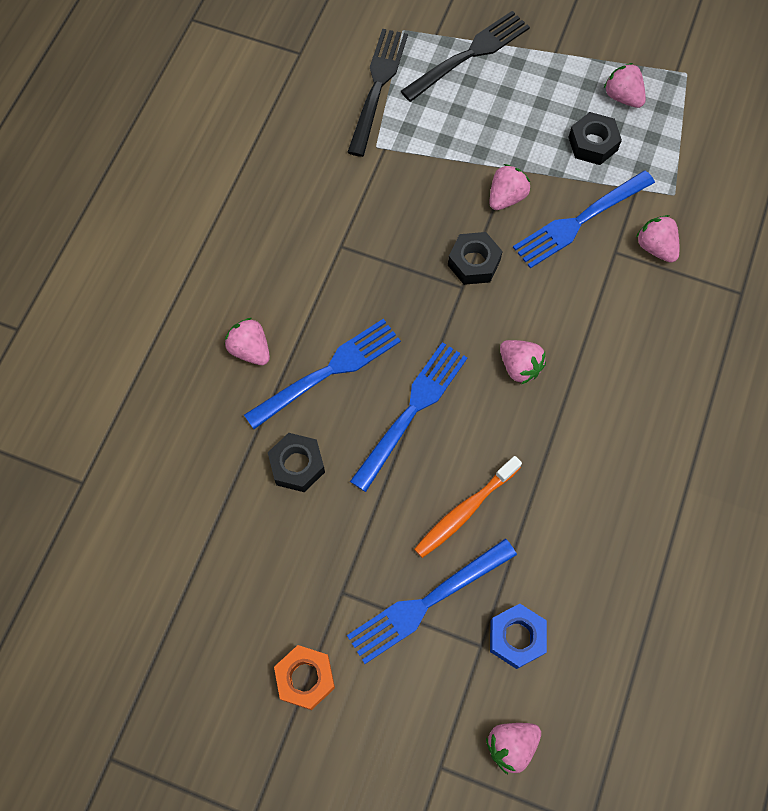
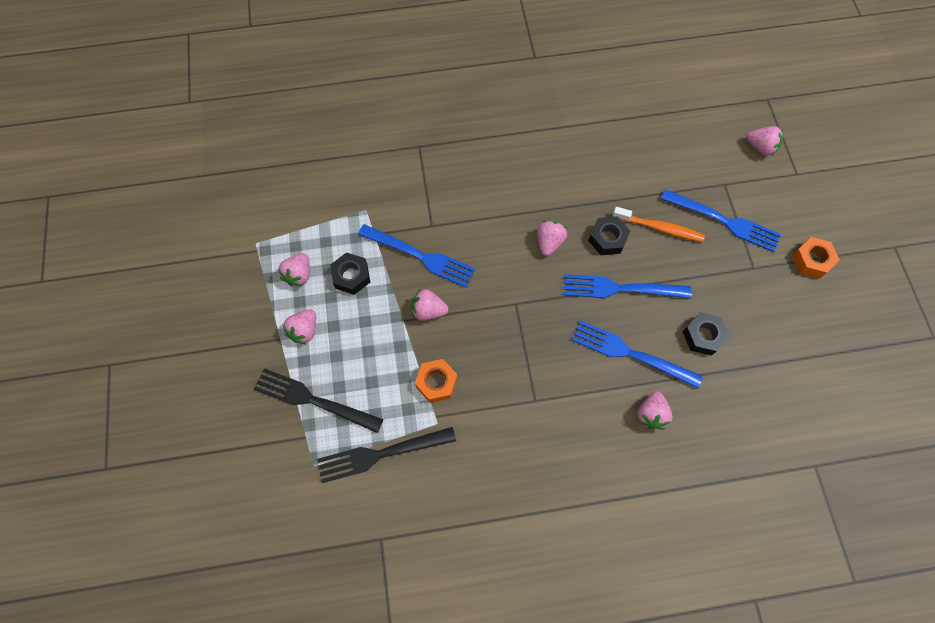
camera: 120 degrees left, 0 degrees up
black nut [448,232,503,285] -> black nut moved to [588,216,630,255]
blue nut [490,604,547,669] -> none
pink strawberry [636,215,679,263] -> pink strawberry moved to [283,309,316,344]
none -> orange nut [415,359,458,403]

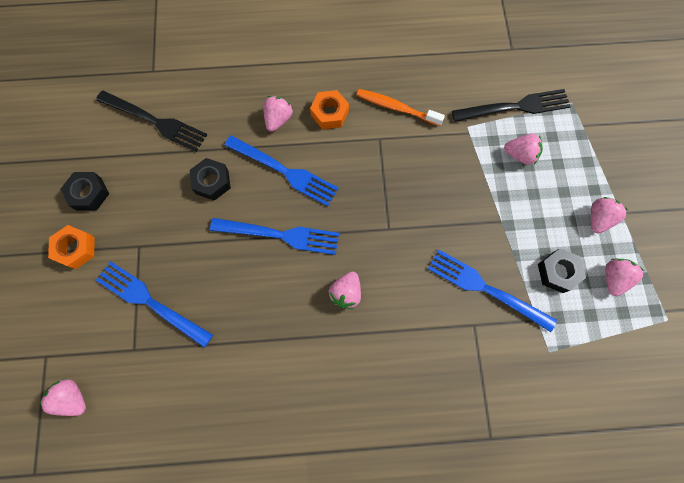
camera: 175 degrees left, 5 degrees up
black fork [254,368,383,433] -> black fork moved to [96,90,207,152]
pink strawberry [412,289,448,320] -> pink strawberry moved to [504,134,543,165]
orange nut [415,359,458,403] -> orange nut moved to [310,90,349,129]
black nut [588,216,630,255] -> black nut moved to [61,172,109,211]
orange toothbrush [613,207,705,242] -> orange toothbrush moved to [357,89,445,126]

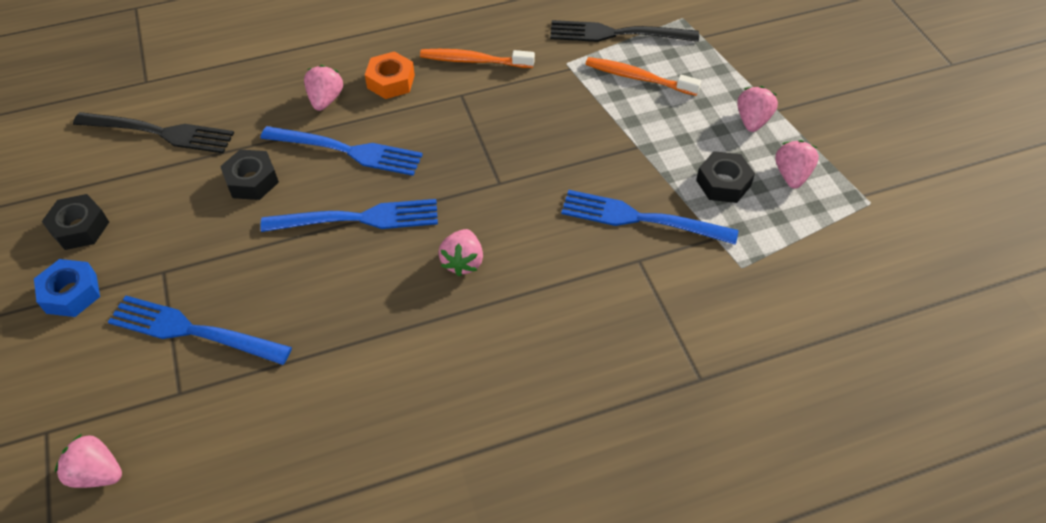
camera: 15 degrees left, 20 degrees down
orange nut [48,225,94,269] -> blue nut [34,259,100,317]
black fork [452,89,571,122] -> black fork turned 150 degrees counterclockwise [550,20,699,42]
pink strawberry [504,134,543,165] -> orange toothbrush [586,57,701,96]

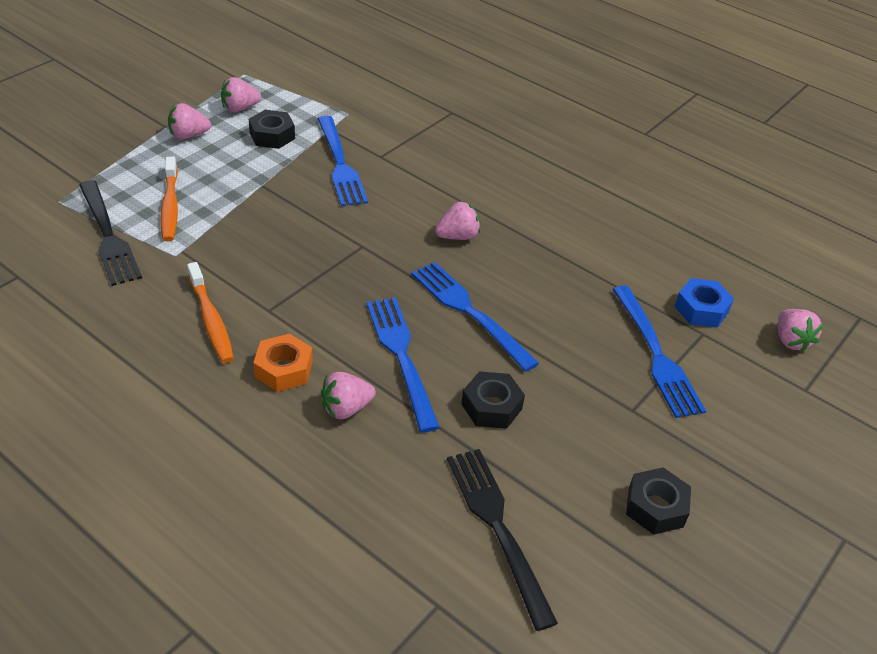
camera: 125 degrees left, 10 degrees down
blue nut [34,259,100,317] -> blue nut moved to [674,278,734,328]

